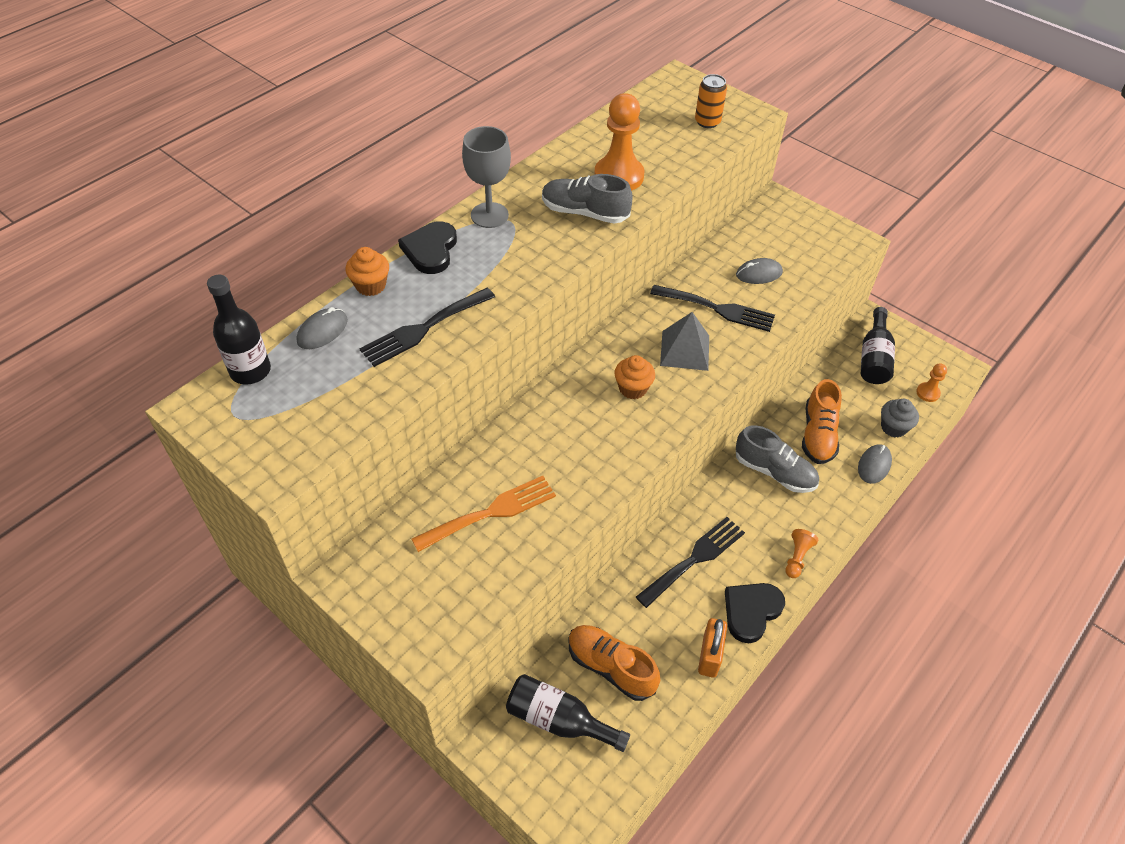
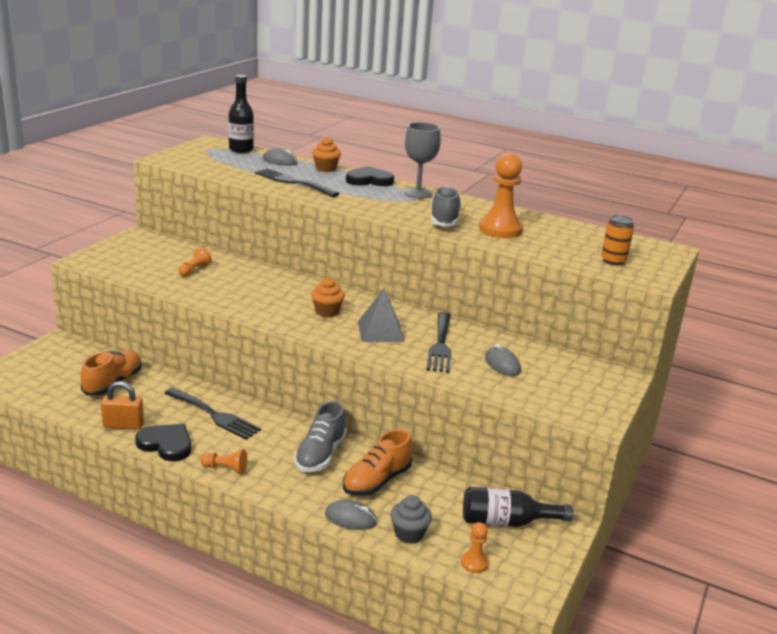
camera: 75 degrees right, 25 degrees down
orange fork [412,476,556,552] -> orange pawn [178,247,212,276]
black bottle [506,674,630,752] -> none
orange shoe [802,379,842,464] -> orange shoe turned 45 degrees counterclockwise [343,429,413,496]

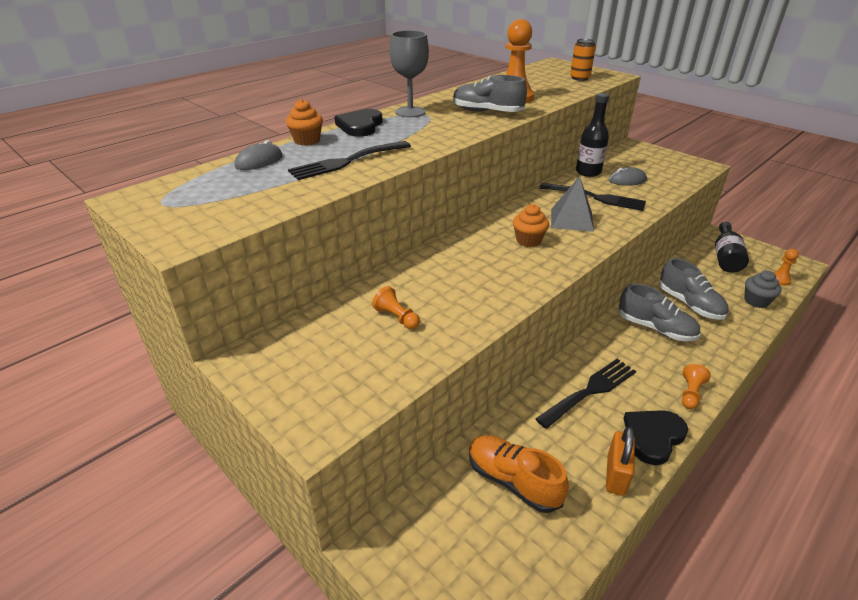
camera: 70 degrees left, 10 degrees up
black bottle [228,75,254,153] -> black bottle moved to [576,93,609,177]
grey mouse [325,500,377,530] -> none
orange shoe [343,429,413,496] -> grey shoe [659,258,729,320]

